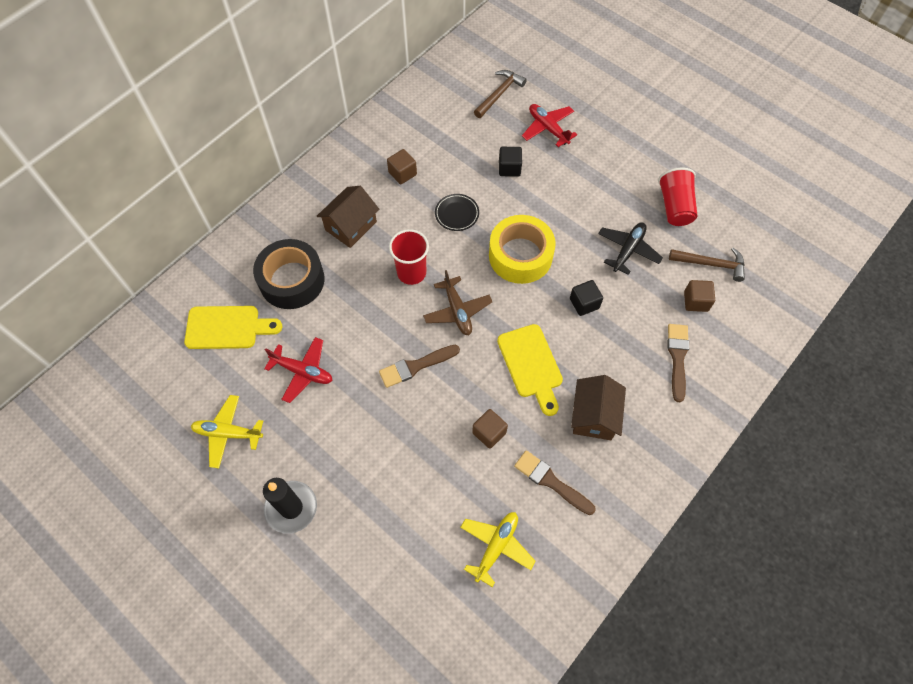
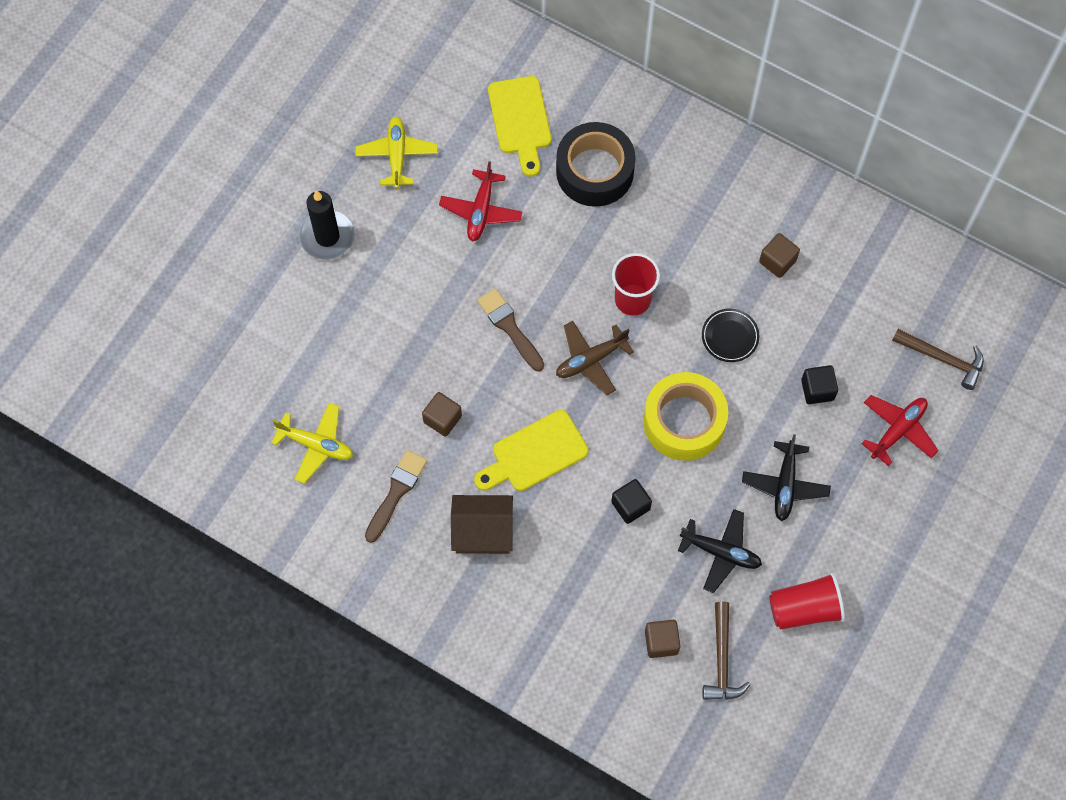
camera: 80 degrees right, 5 degrees up
brown house [317,186,379,248] -> none
brown brush [667,324,689,402] -> none
none -> black plane [742,434,831,521]

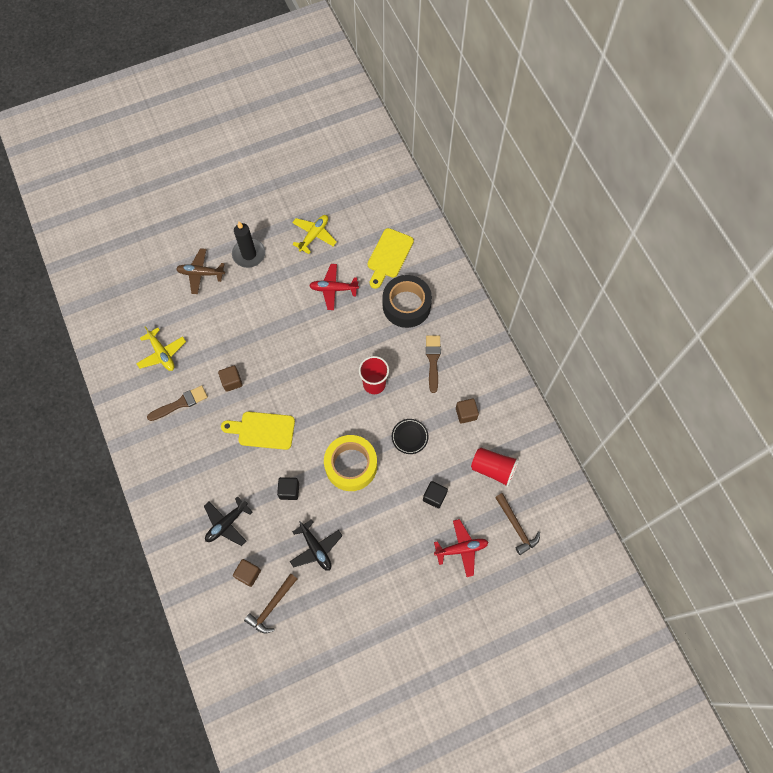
camera: 35 degrees right, 0 degrees up
red plane [439,161,522,242] -> red plane turned 45 degrees clockwise [309,264,359,310]
brown house [451,495,513,554] -> none
brown brush [477,288,544,371] -> brown brush moved to [426,335,441,393]
brown plane [556,321,634,395] -> brown plane moved to [176,248,225,294]
black plane [742,434,831,521] -> black plane moved to [204,496,252,546]
red cup [769,573,845,630] -> red cup moved to [471,447,519,487]

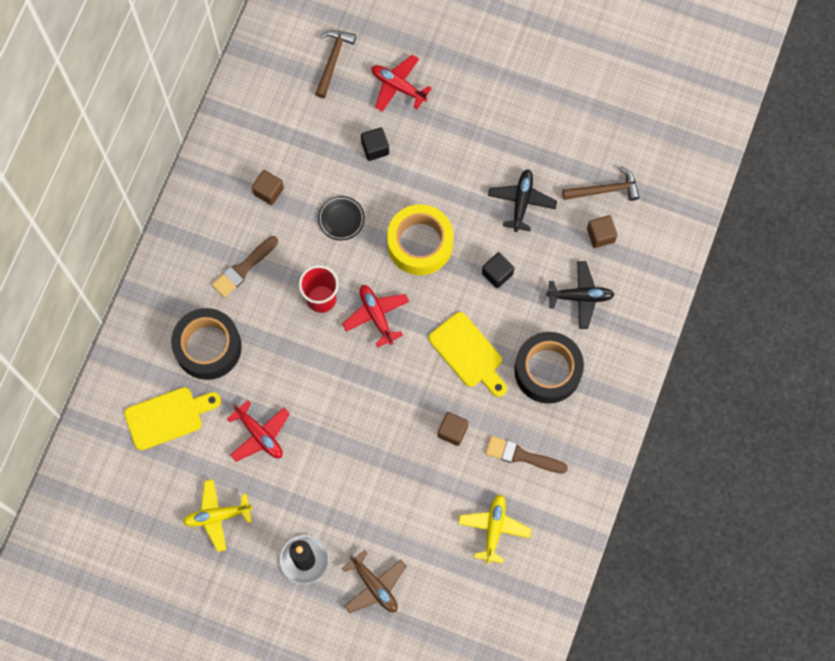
camera: 135 degrees left, 5 degrees up
red cup [471,447,519,487] -> none
none -> red plane [342,285,409,347]
none -> black tape [514,332,584,404]

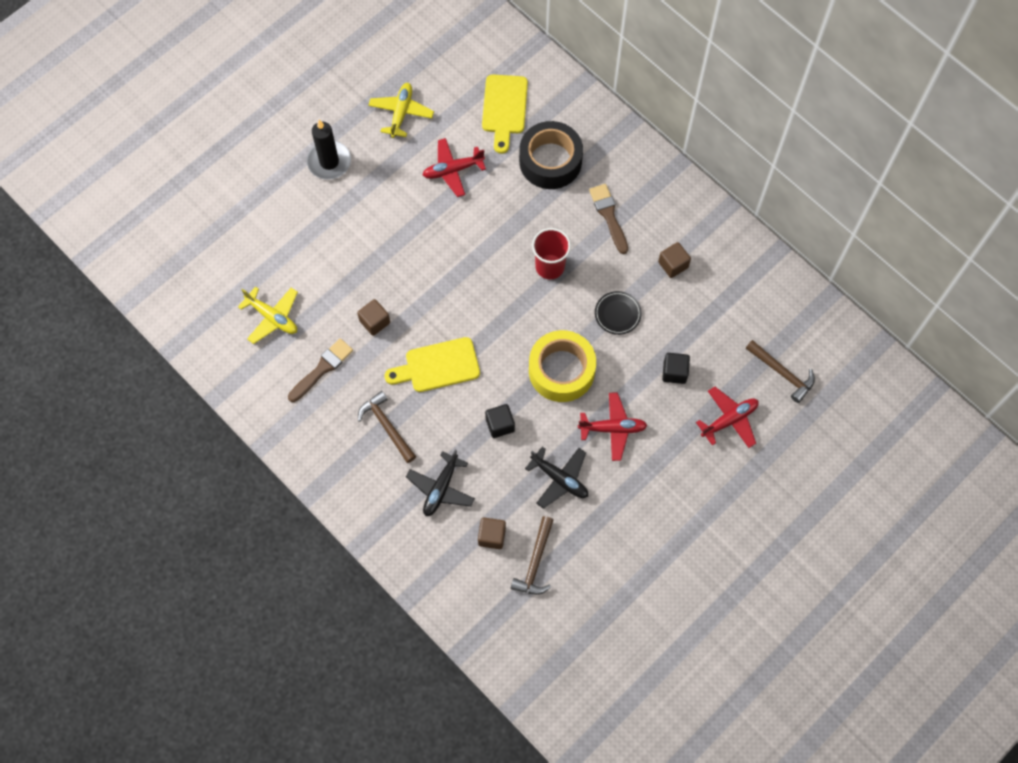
camera: 115 degrees right, 5 degrees down
red plane [342,285,409,347] -> red plane moved to [578,393,647,461]
brown plane [342,550,407,613] -> none
black tape [514,332,584,404] -> brown hammer [358,391,416,463]

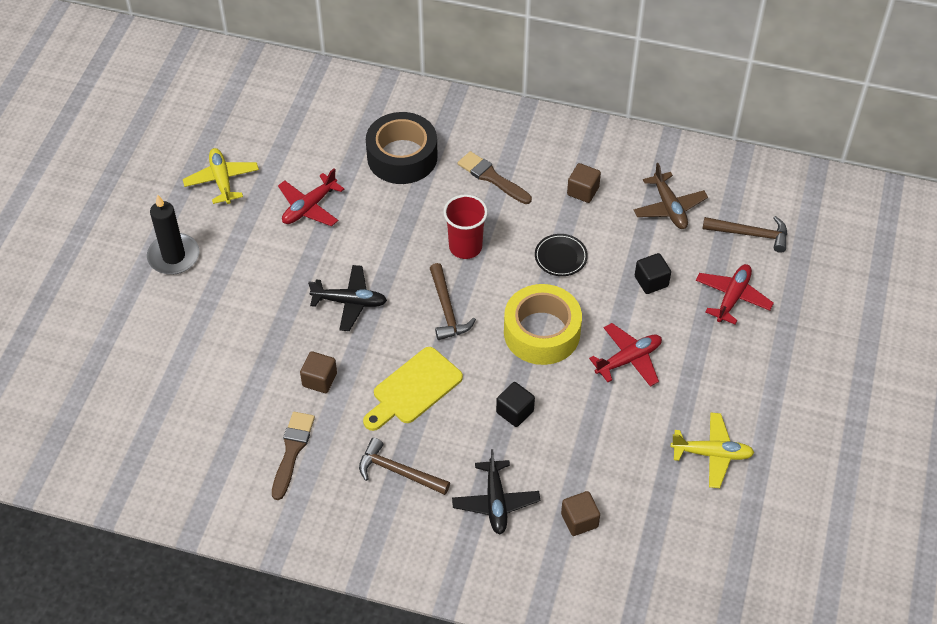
camera: 30 degrees left, 15 degrees down
yellow plane [238,286,298,344] -> yellow plane moved to [670,412,754,488]
yellow cutting board [482,74,528,154] -> none
brown hammer [511,516,553,595] -> brown hammer moved to [430,263,476,340]
black plane [525,447,588,509] -> black plane moved to [308,265,387,331]
none -> brown plane [634,163,708,229]

